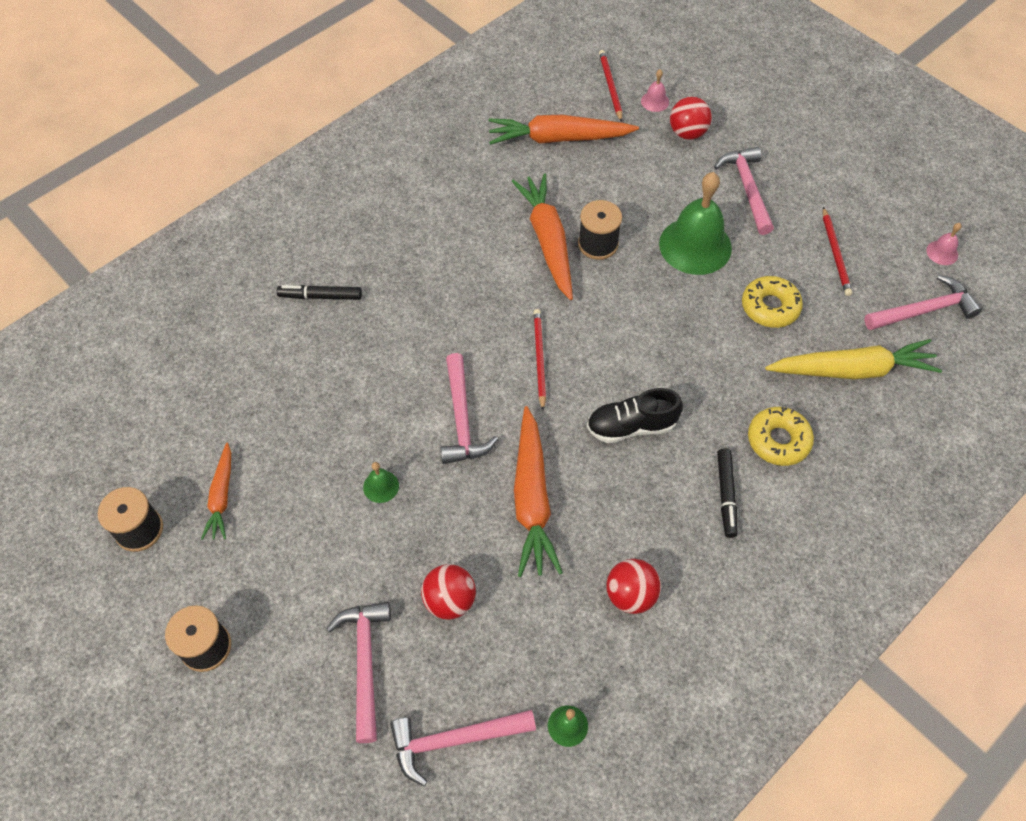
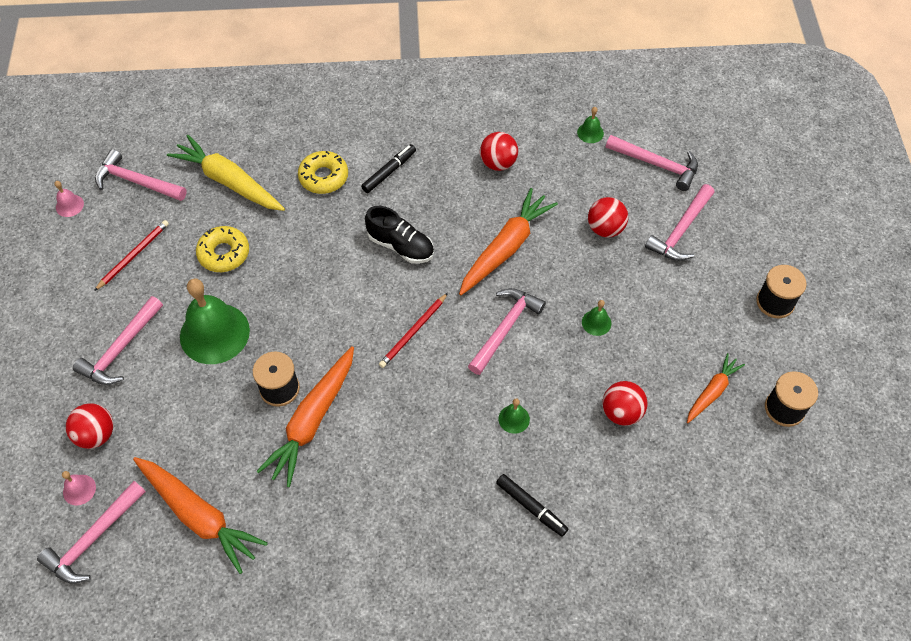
camera: 140 degrees left, 0 degrees up
red pencil [599,50,622,122] -> pink hammer [37,481,146,584]
none -> green bell [499,398,530,434]
none -> red ball [602,381,648,426]

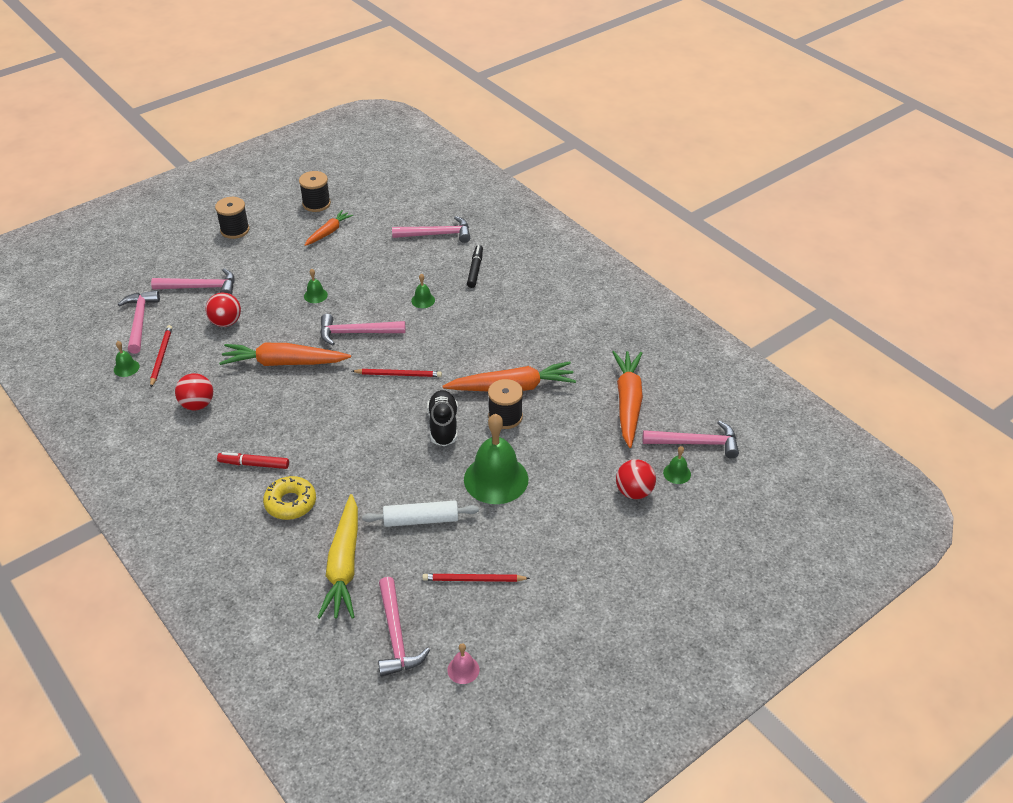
camera: 125 degrees left, 15 degrees down
pink bell [62,471,96,505] -> green bell [663,446,691,484]
pink hammer [73,296,163,385] -> pink hammer moved to [392,216,470,243]
yellow donut [196,226,249,272] -> white rolling pin [362,501,479,527]
black marker [361,144,416,193] -> red marker [217,452,289,469]
black shoe [365,206,434,264] -> black shoe moved to [427,390,458,446]
red ball [602,381,648,426] -> none
orange carrot [687,353,745,423] -> orange carrot turned 120 degrees clockwise [305,210,353,246]
none -> red pencil [150,325,172,387]

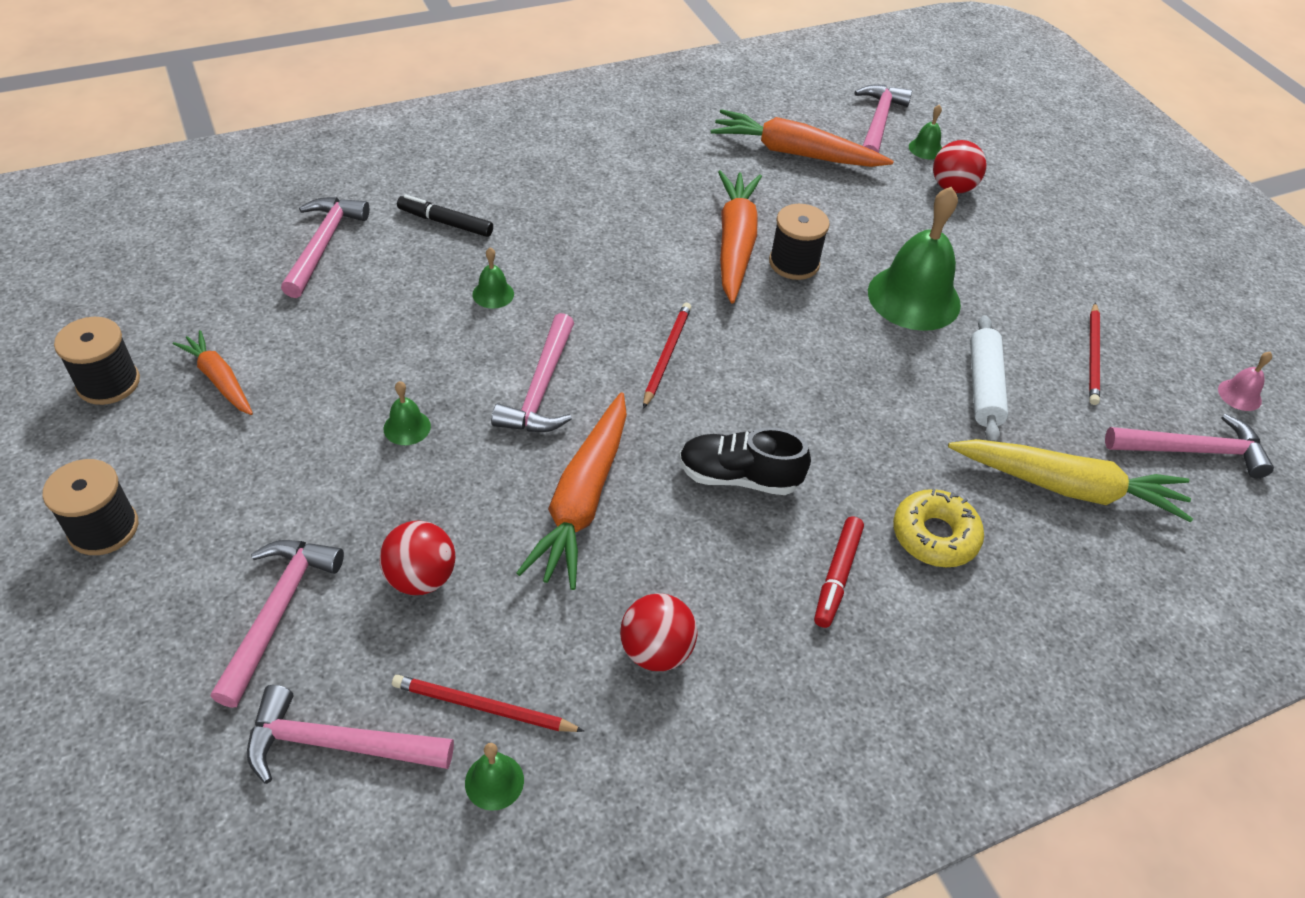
camera: 80 degrees left, 5 degrees up
black shoe [427,390,458,446] -> black shoe moved to [679,427,811,495]

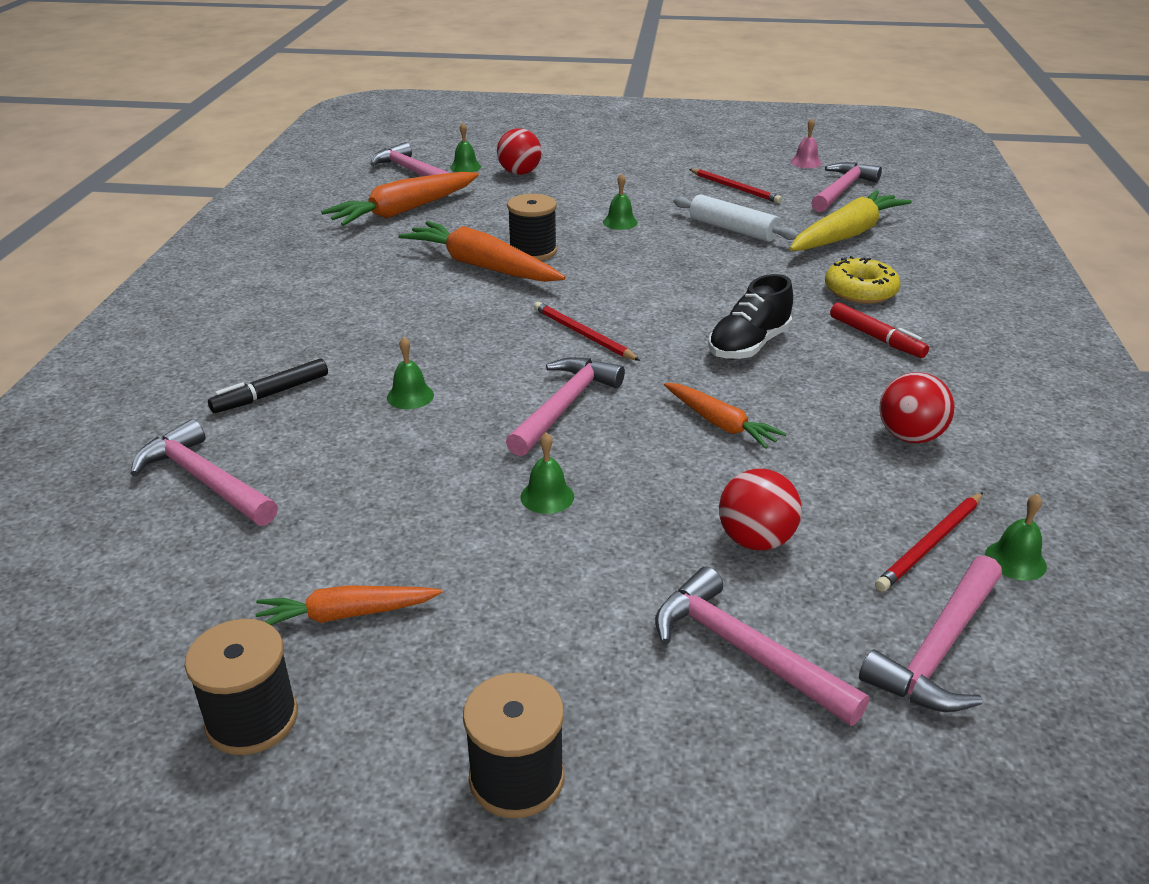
camera: 55 degrees left, 15 degrees down
pink hammer [491,313,574,432] -> pink hammer turned 105 degrees counterclockwise [506,357,625,456]
orange carrot [516,392,627,590] -> orange carrot [664,383,786,449], size x0.57
green bell [868,187,961,331] -> green bell [603,174,638,230], size x0.43

